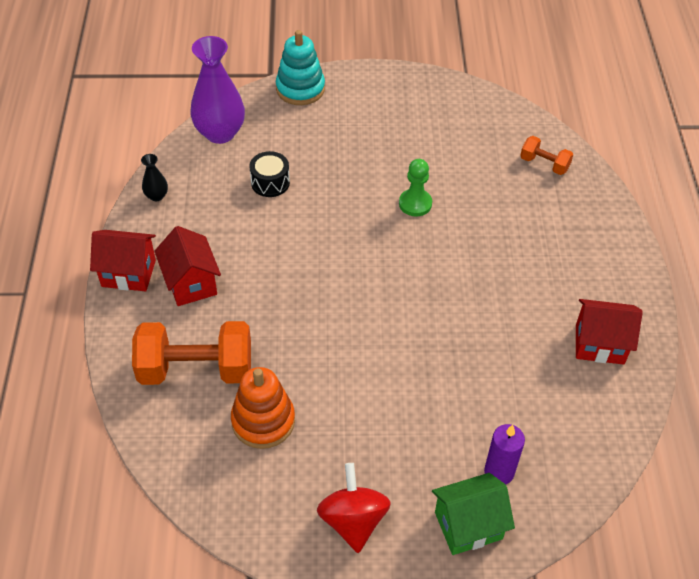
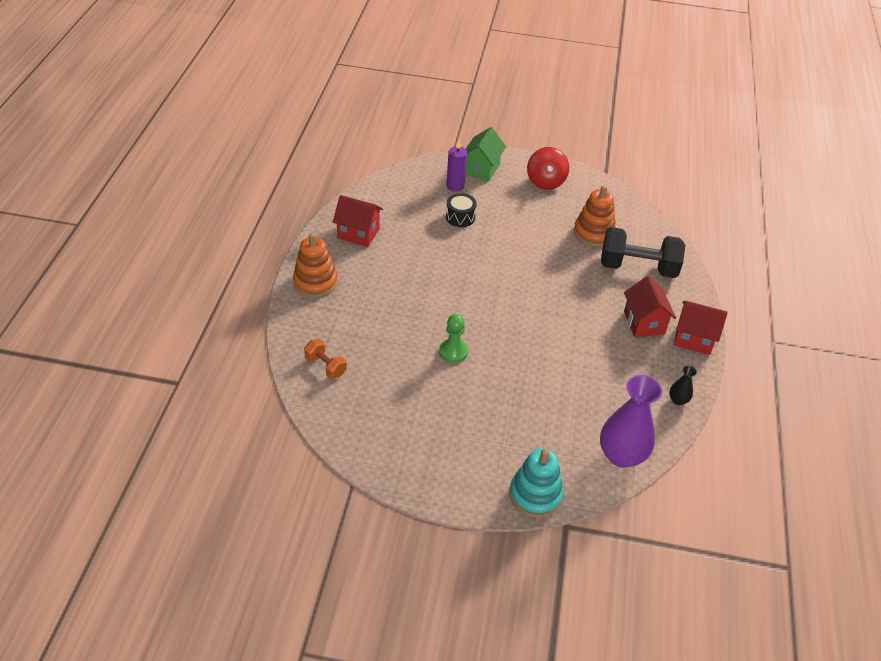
camera: 170 degrees left, 5 degrees down
orange dumbbell [132,321,251,385] -> black dumbbell [601,227,685,278]
black drum [249,151,290,197] -> black drum moved to [446,193,477,227]
green house [432,473,515,555] -> green house turned 60 degrees counterclockwise [466,127,506,182]
none -> orange stacking toy [293,233,338,297]

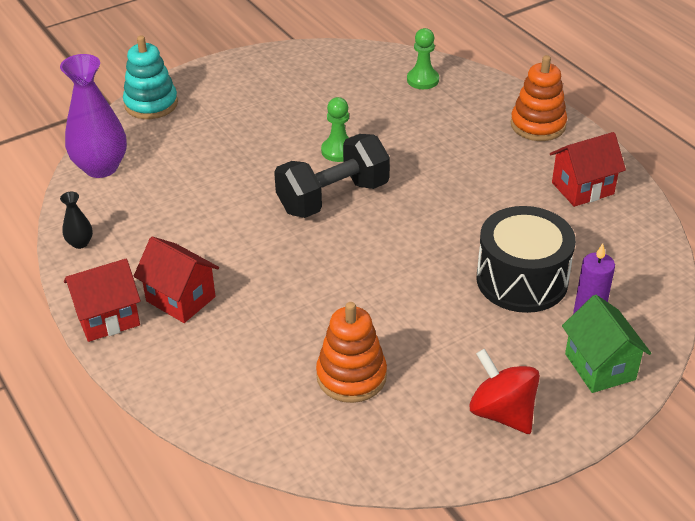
camera: 140 degrees right, 5 degrees down
orange dumbbell [304,339,347,379] -> green pawn [407,28,439,89]
black drum [446,193,477,227] -> black drum [477,206,576,313], size x1.94
black dumbbell [601,227,685,278] -> black dumbbell moved to [274,134,390,218]

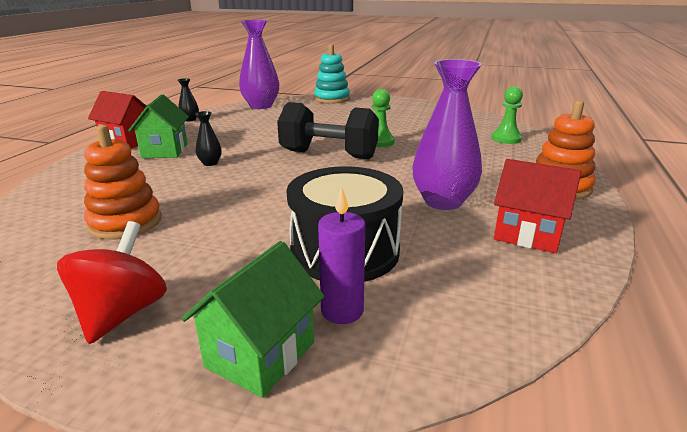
camera: 50 degrees right, 15 degrees down
red house [134,237,219,323] -> green house [128,94,189,158]
none -> black vase [195,111,222,166]
none -> purple vase [412,59,482,210]

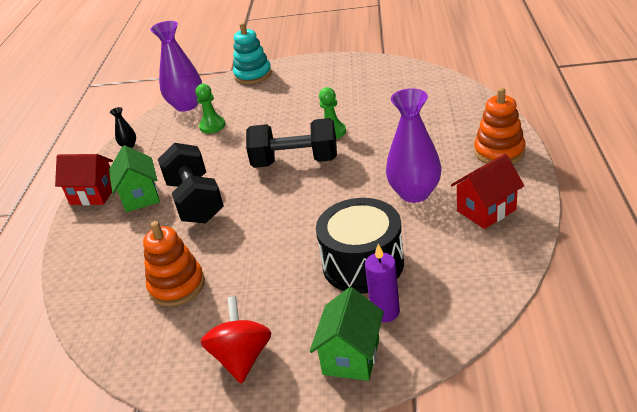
camera: 10 degrees left, 10 degrees up
black vase [195,111,222,166] -> black dumbbell [158,143,224,224]
green pawn [492,87,523,144] -> green pawn moved to [196,84,225,133]
red house [494,159,581,253] -> red house turned 45 degrees counterclockwise [451,154,524,229]

